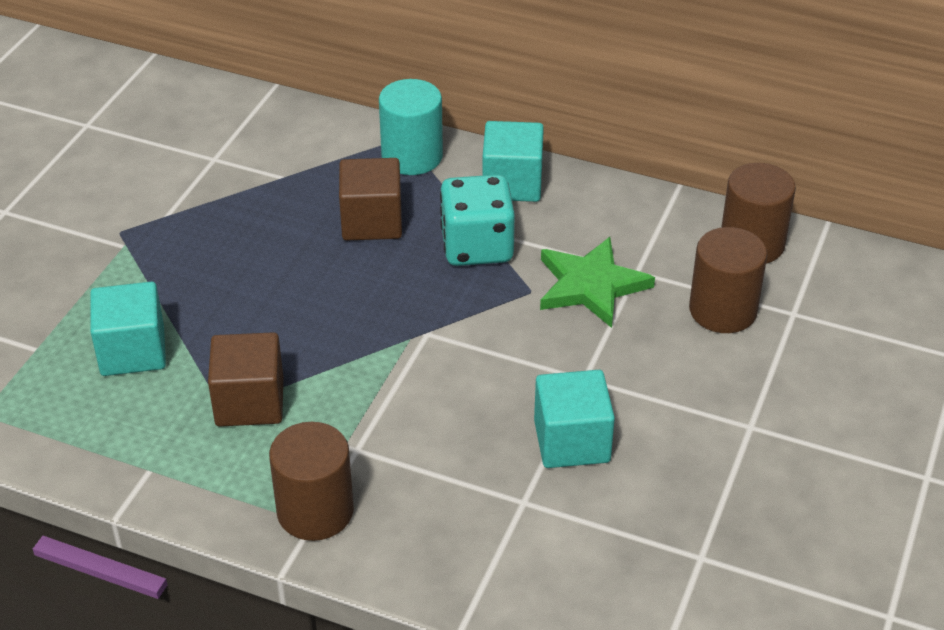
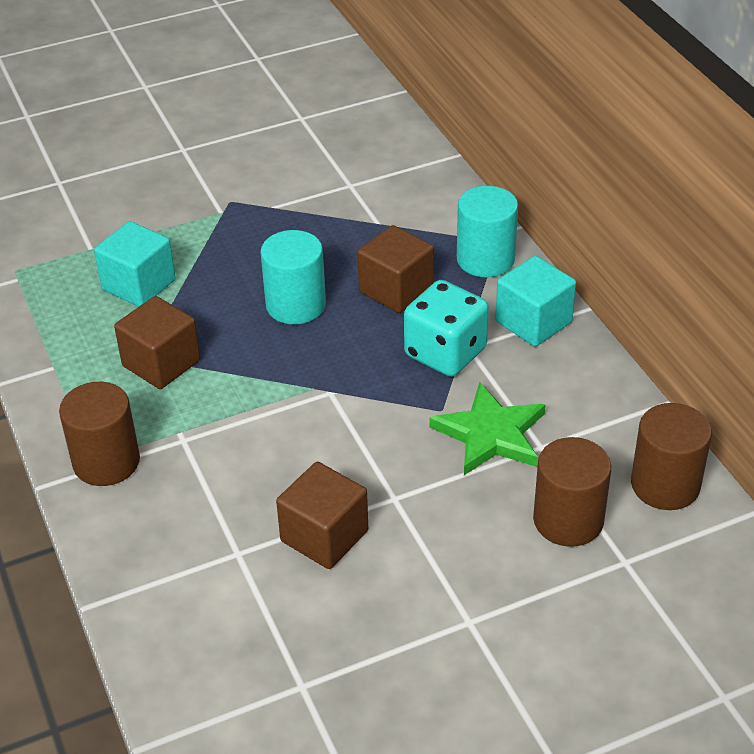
camera: 45 degrees right, 0 degrees up
turquoise cube [534,370,615,468] -> brown cube [276,462,368,569]
none -> turquoise cylinder [260,230,326,324]

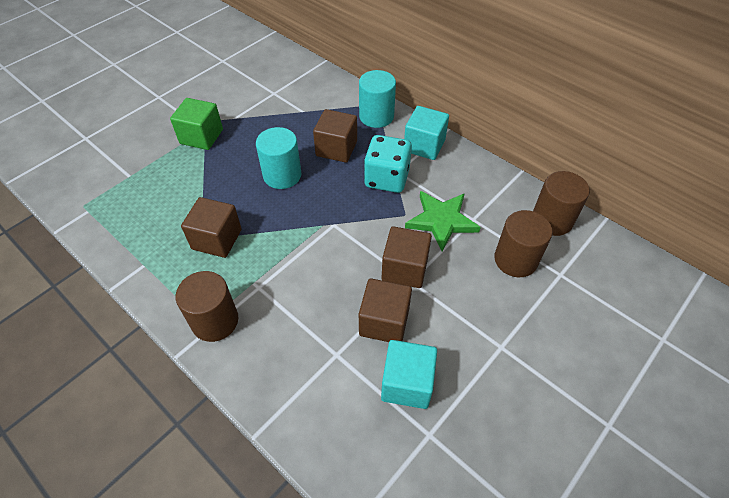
camera: 25 degrees left, 10 degrees up
turquoise cube [94,221,176,307] -> turquoise cube moved to [381,340,437,409]
none -> green cube [170,98,223,150]
none -> brown cube [382,226,432,288]

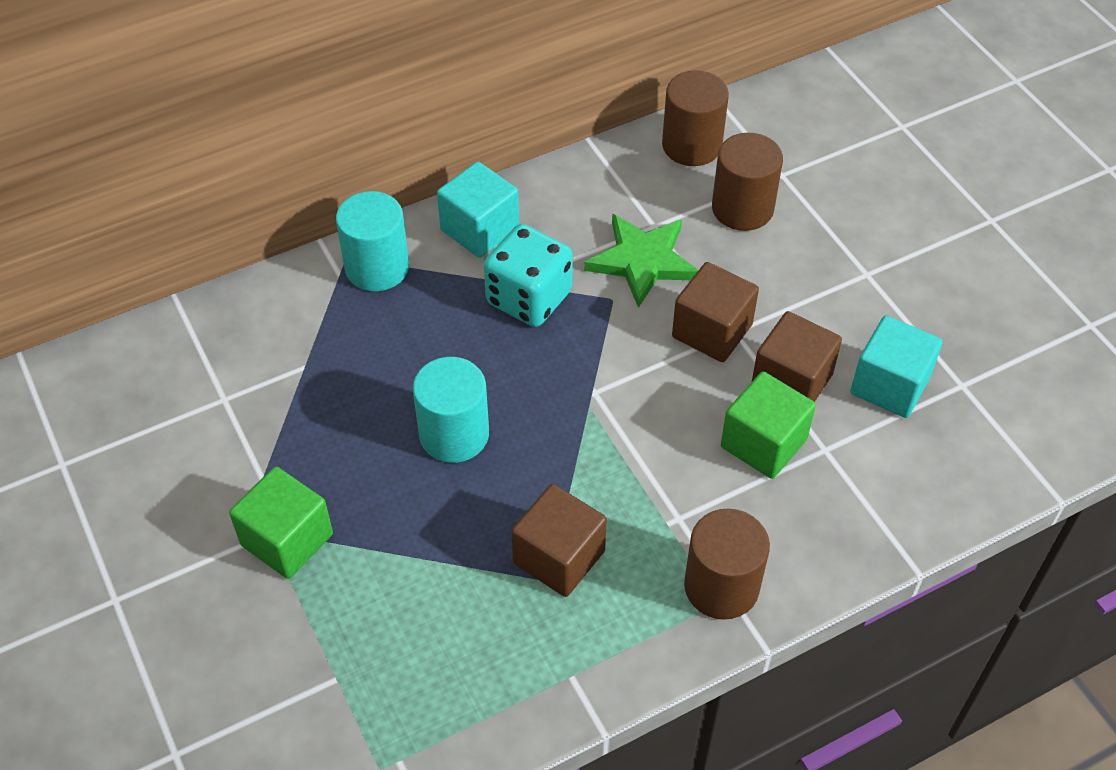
camera: 70 degrees left, 0 degrees up
brown cube [313,109,357,163] -> none
none -> green cube [721,371,816,479]

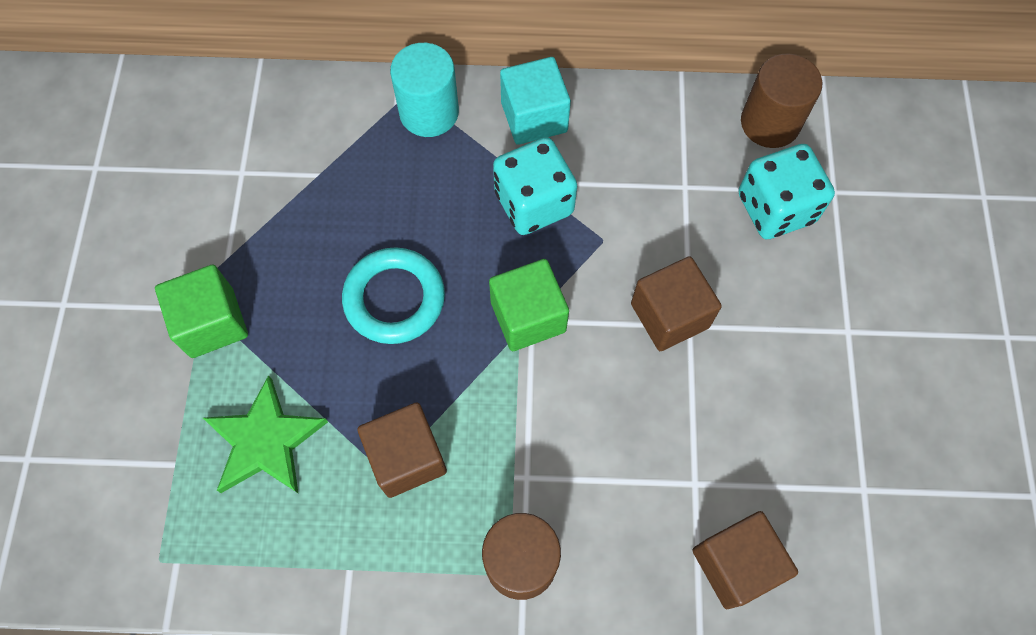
camera: 30 degrees right, 15 degrees up
turquoise cylinder [413,357,489,463] -> turquoise ring [342,247,445,344]
green star [584,214,698,308] -> green star moved to [203,375,328,493]
brown cylinder [712,133,783,231] -> turquoise dice [738,144,835,239]
green cube [721,371,816,479] -> green cube moved to [489,259,569,351]
brown cube [752,311,842,402] -> brown cube moved to [692,511,798,609]
turquoise cube [850,315,943,418] -> none

